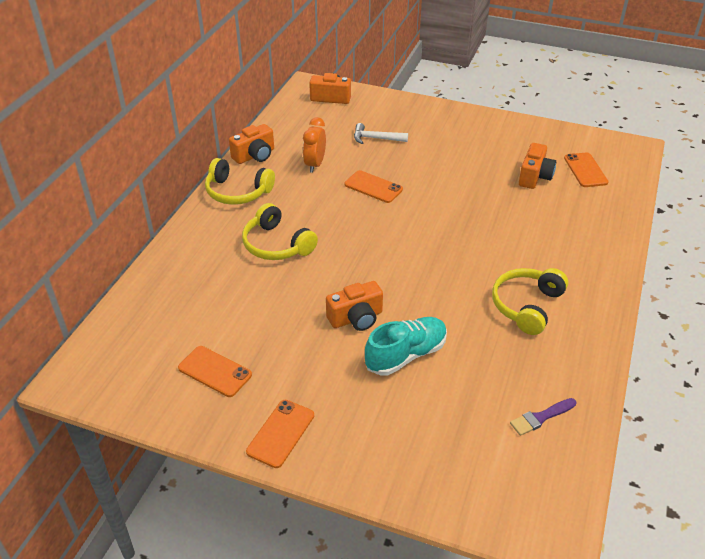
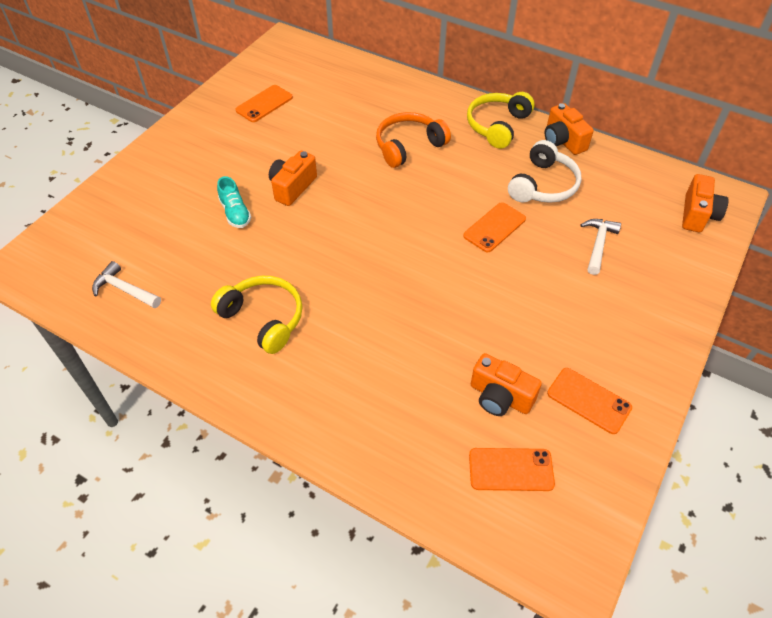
camera: 100 degrees right, 10 degrees up
yellow headphones [242,203,318,260] -> orange headphones [376,112,451,168]
orange phone [246,400,314,468] -> orange phone moved to [547,368,632,434]
orange clock [303,117,326,173] -> white headphones [508,140,582,203]
orange camera [326,281,383,331] -> orange camera turned 45 degrees clockwise [269,151,317,206]
turquoise shoe [365,317,447,376] -> turquoise shoe [217,176,251,228], size x0.64
purple brush [510,398,576,436] -> white hammer [92,261,161,308]

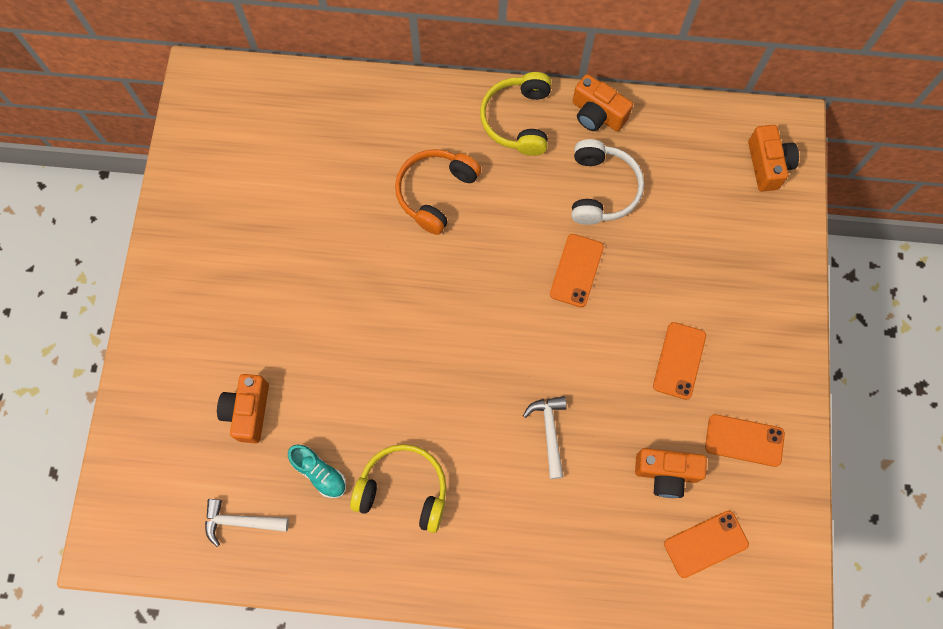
camera: 25 degrees left, 20 degrees up
turquoise shoe [217,176,251,228] -> turquoise shoe moved to [288,444,346,498]
orange phone [236,85,293,122] -> orange phone moved to [653,322,706,400]
orange camera [269,151,317,206] -> orange camera moved to [217,374,269,444]
white hammer [580,219,621,275] -> white hammer moved to [523,396,567,479]

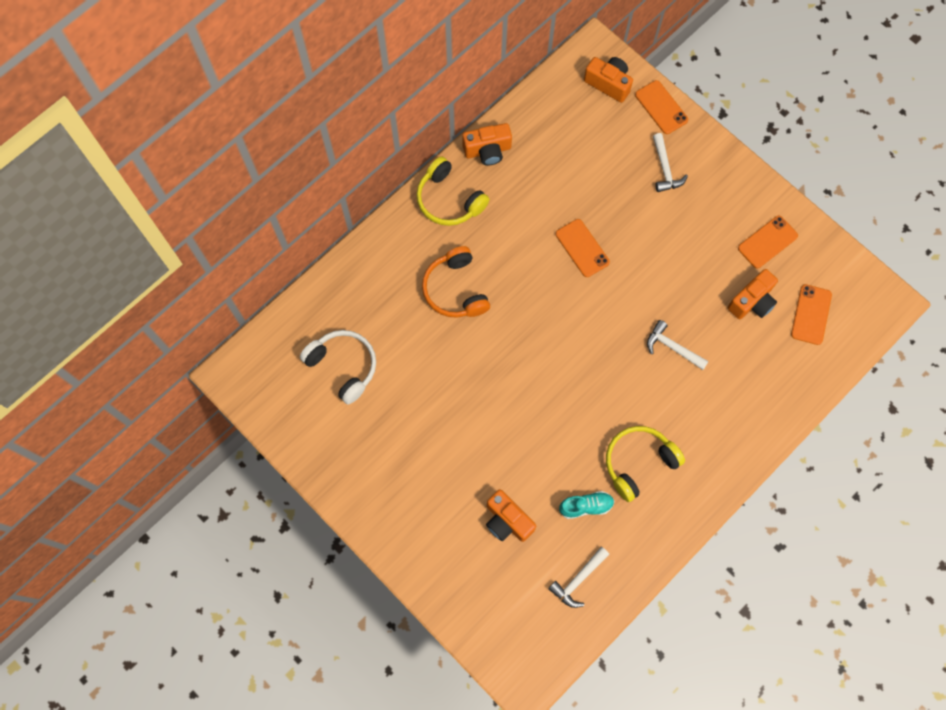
camera: 50 degrees left, 0 degrees up
white headphones [571,139,644,225] -> white headphones moved to [300,330,376,405]
orange phone [653,322,706,400] -> orange phone moved to [635,80,688,134]
none -> white hammer [653,133,688,192]

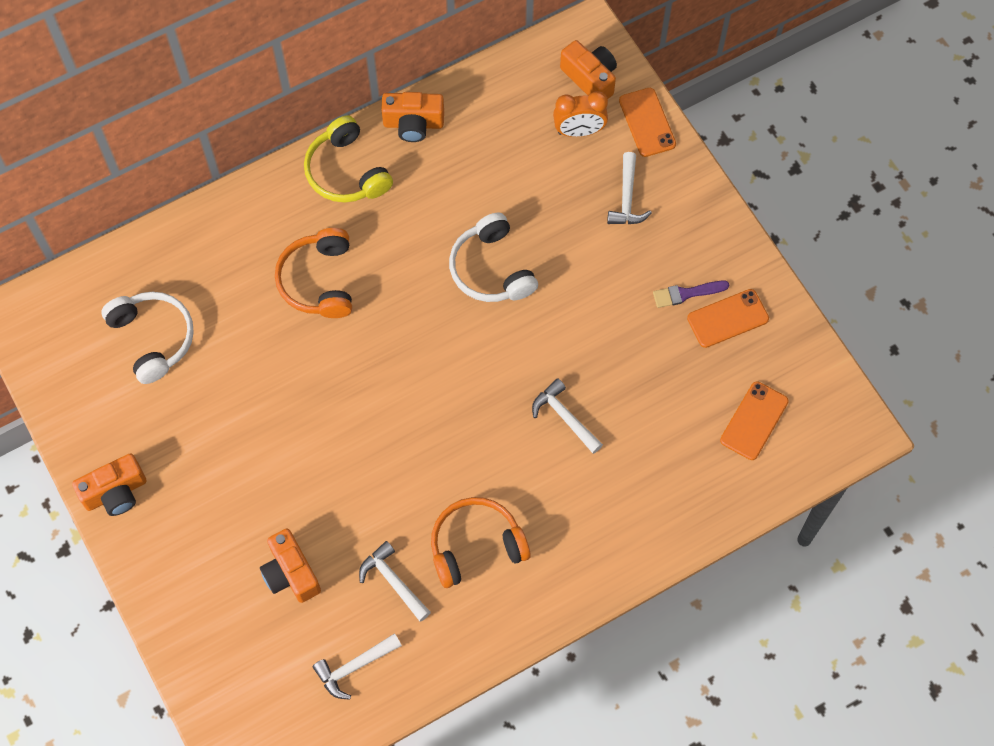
camera: 15 degrees right, 5 degrees down
orange phone [556,219,610,277] -> white headphones [449,213,538,302]
turquoise shoe [559,491,614,519] -> white hammer [359,541,431,622]
yellow headphones [606,426,685,502] -> orange headphones [431,497,531,588]
orange camera [728,269,778,319] -> orange camera moved to [72,453,147,516]
none -> orange clock [553,91,608,137]
none -> purple brush [653,281,729,308]

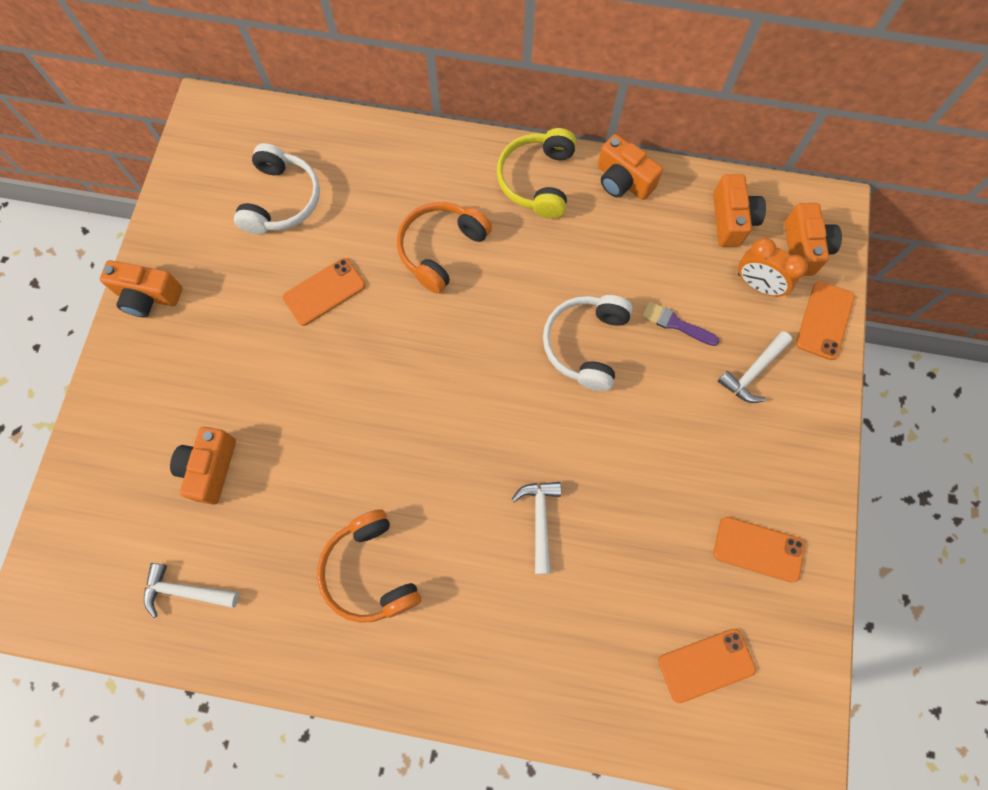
camera: 40 degrees right, 5 degrees up
white hammer [359,541,431,622] -> none
orange headphones [431,497,531,588] -> orange headphones turned 135 degrees counterclockwise [317,509,421,623]
purple brush [653,281,729,308] -> purple brush moved to [642,301,719,346]
none -> orange phone [283,258,365,326]
none -> orange camera [713,174,766,247]

